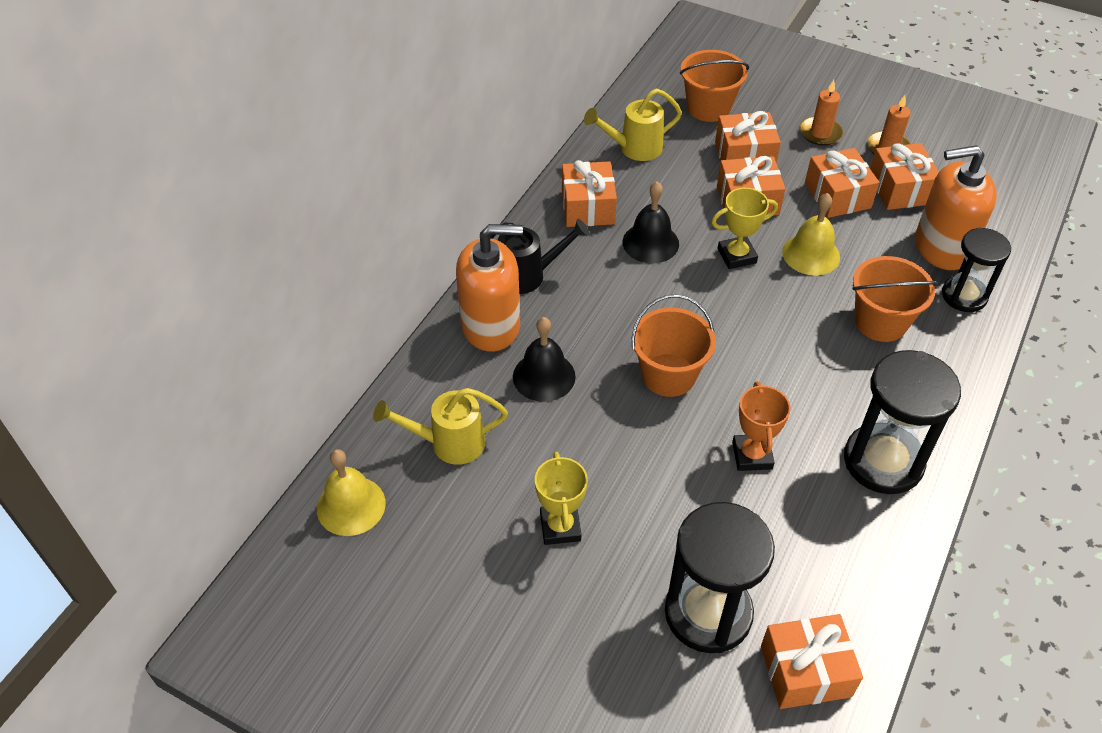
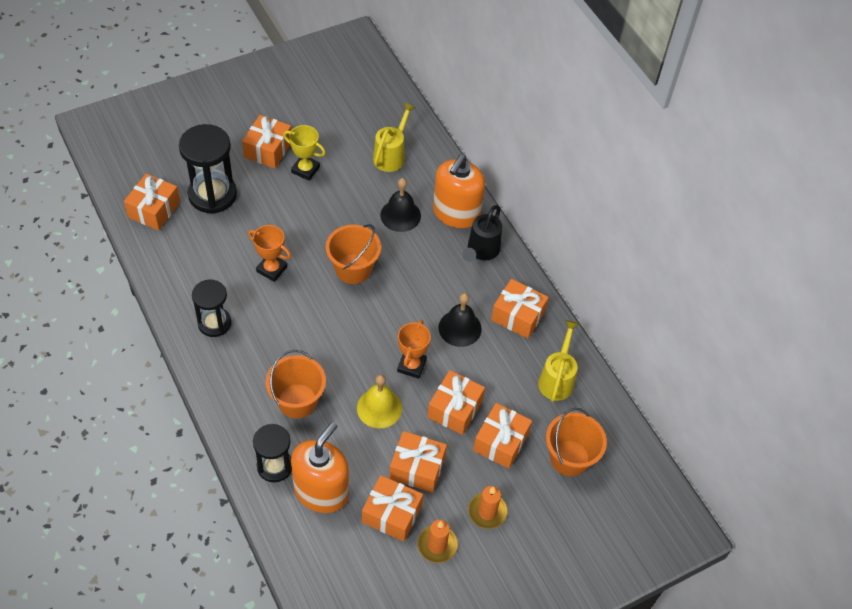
camera: 120 degrees right, 5 degrees up
yellow bell [317,449,386,536] -> none
yellow trophy [711,188,778,269] -> orange trophy [397,320,431,379]
black hourglass [844,350,961,494] -> black hourglass [192,280,231,337], size x0.64
none -> orange gift [242,115,291,168]

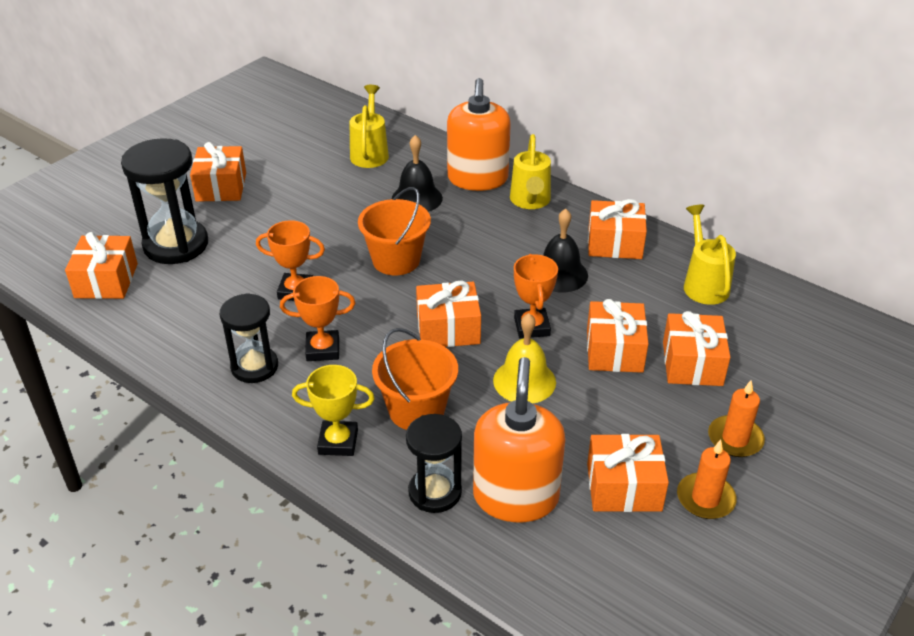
camera: 20 degrees left, 15 degrees down
yellow trophy [283,125,326,181] -> yellow trophy moved to [292,365,375,456]
orange gift [389,431,447,493] -> orange gift moved to [416,281,481,347]
black watering can [463,205,502,262] -> yellow watering can [510,134,551,209]
orange bucket [546,408,607,476] -> none
none -> orange trophy [280,276,355,361]

